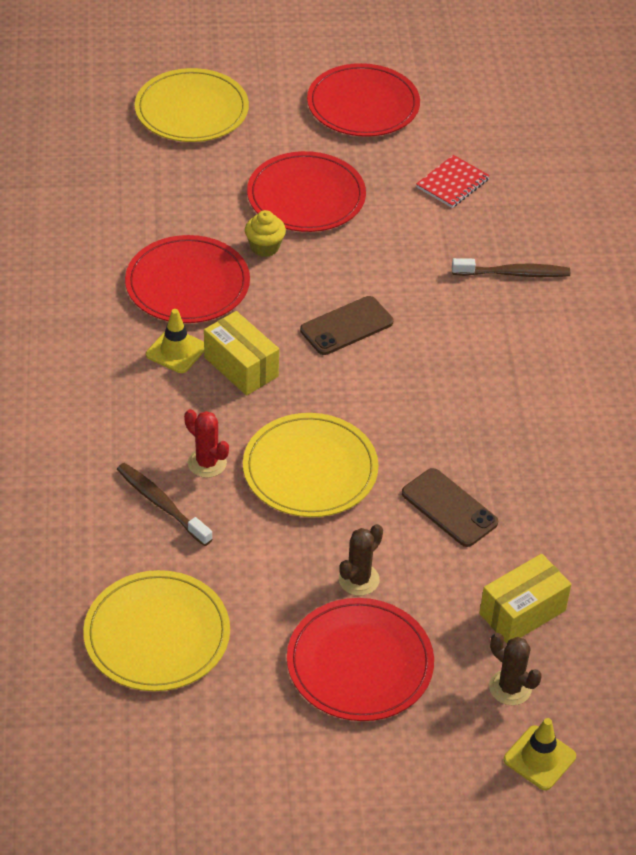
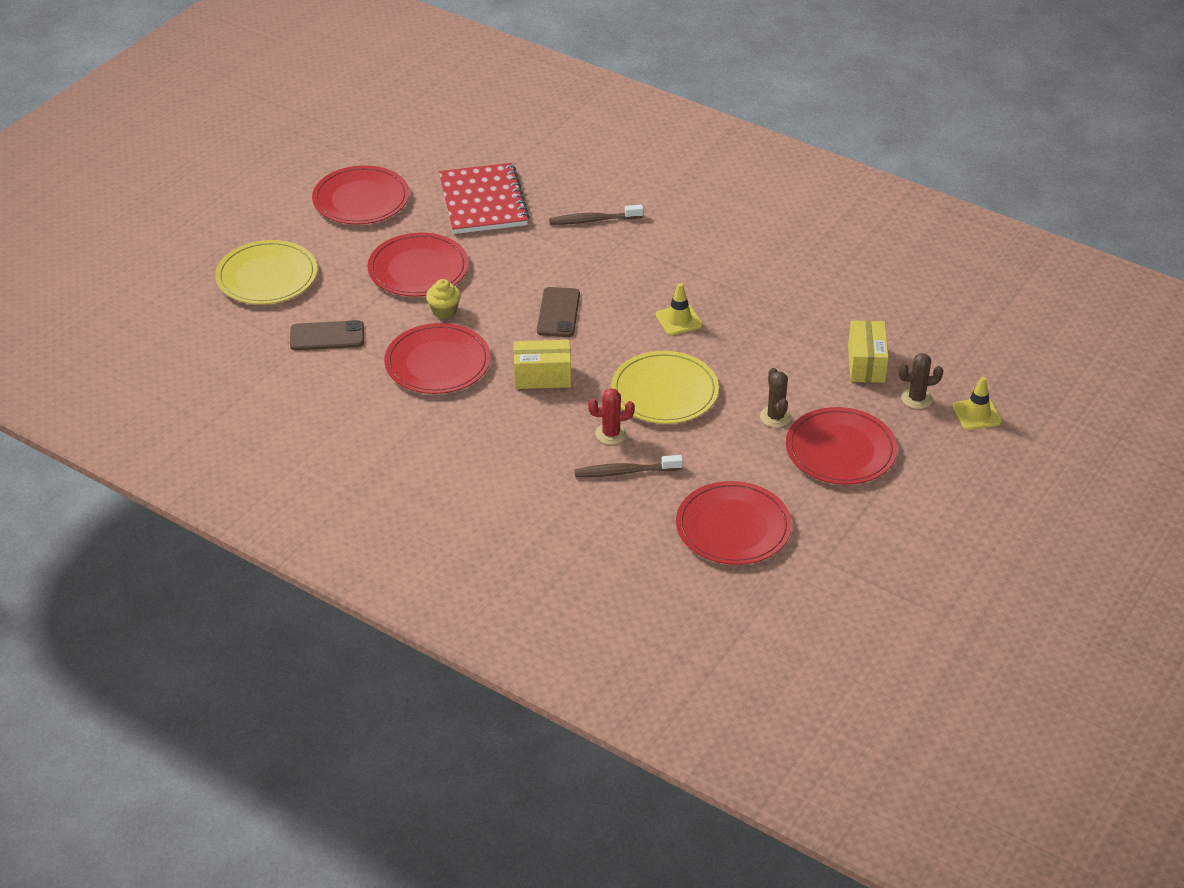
camera: 50 degrees left, 5 degrees down
yellow plate [83,570,230,691] -> red plate [676,481,792,565]
yellow traffic cone [146,309,204,373] -> yellow traffic cone moved to [656,283,703,335]
brown phone [402,468,498,547] -> brown phone moved to [290,320,364,351]
red notebook [416,155,490,208] -> red notebook [438,163,530,234], size x1.96
brown toothbrush [452,258,570,277] -> brown toothbrush turned 135 degrees counterclockwise [549,205,643,225]

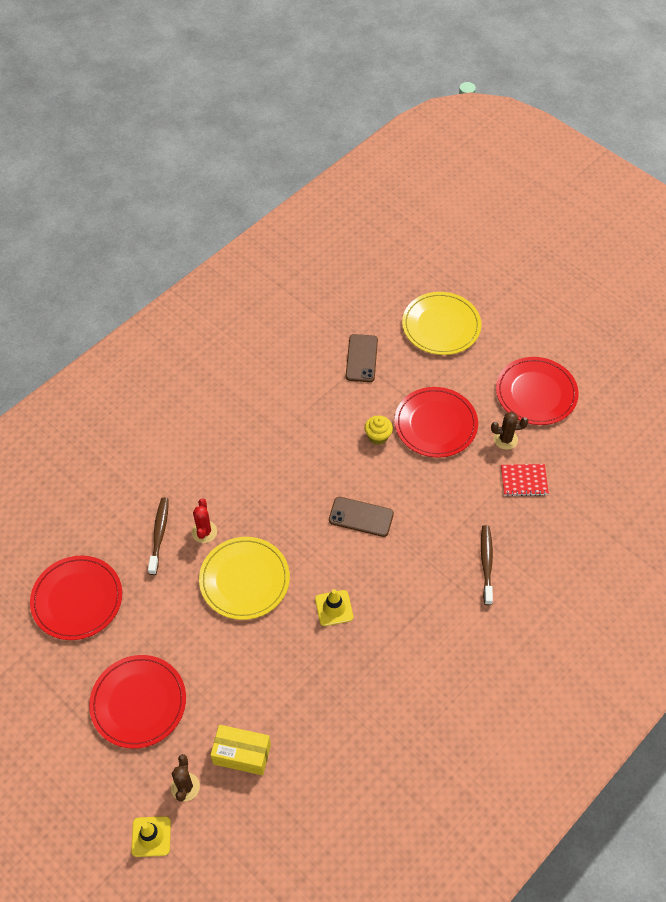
camera: 100 degrees right, 15 degrees up
red plate [384,323,491,394] -> none
red notebook [438,163,530,234] -> red notebook [501,464,549,496], size x0.51
yellow box [514,340,571,389] -> none
brown cactus [760,368,792,428] -> brown cactus moved to [491,412,528,450]

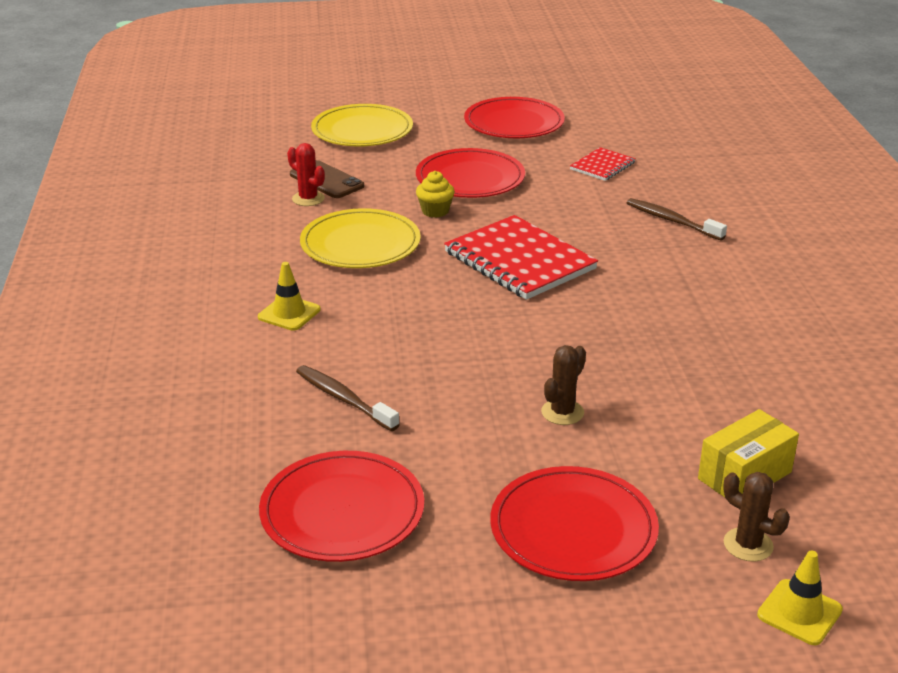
camera: 50 degrees left, 25 degrees down
red cactus [192,499,217,543] -> red cactus moved to [287,143,325,206]
yellow plate [199,537,290,620] -> yellow plate moved to [300,208,421,268]
yellow traffic cone [315,589,353,626] -> yellow traffic cone moved to [258,262,321,331]
brown phone [329,497,394,537] -> red notebook [444,215,598,300]
brown cactus [491,412,528,450] -> brown cactus moved to [541,345,586,425]

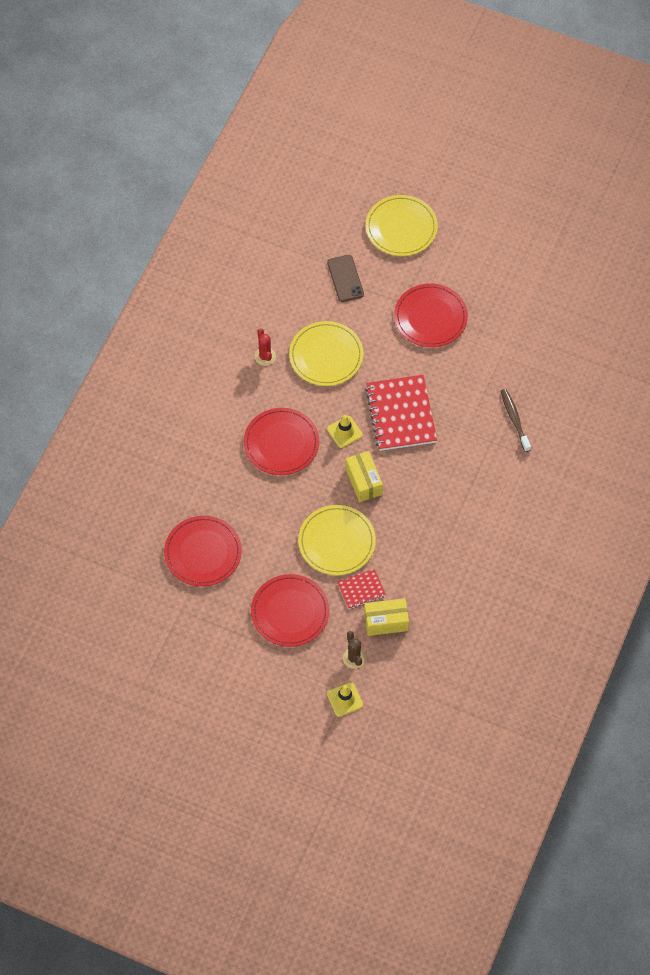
camera: 30 degrees right, 30 degrees up
yellow traffic cone [258,262,321,331] -> yellow traffic cone moved to [327,415,363,448]
red cactus [287,143,325,206] -> red cactus moved to [255,328,276,366]
brown toothbrush [296,365,400,431] -> none
yellow cupcake [416,171,455,218] -> none
red plate [464,97,565,138] -> red plate moved to [244,408,319,475]
brown cactus [541,345,586,425] -> yellow plate [298,505,376,575]
red notebook [570,147,636,181] -> red notebook moved to [337,569,386,609]
none -> yellow box [346,451,383,502]

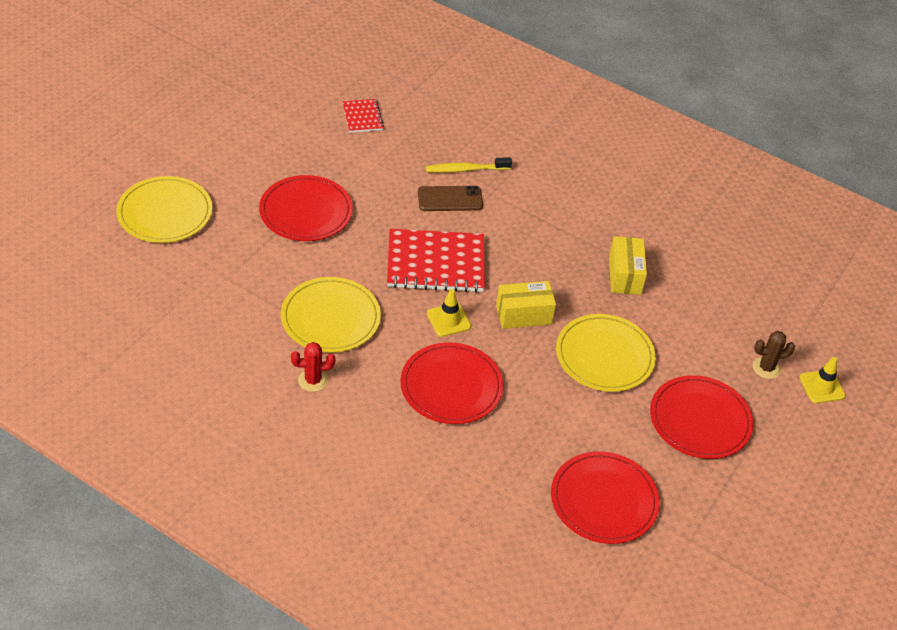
camera: 85 degrees left, 15 degrees down
brown phone [327,255,364,302] -> brown phone moved to [418,186,483,211]
red notebook [337,569,386,609] -> red notebook moved to [342,99,384,133]
yellow box [364,598,409,636] -> yellow box moved to [609,236,647,295]
brown toothbrush [501,389,531,452] -> yellow toothbrush [426,157,512,173]

